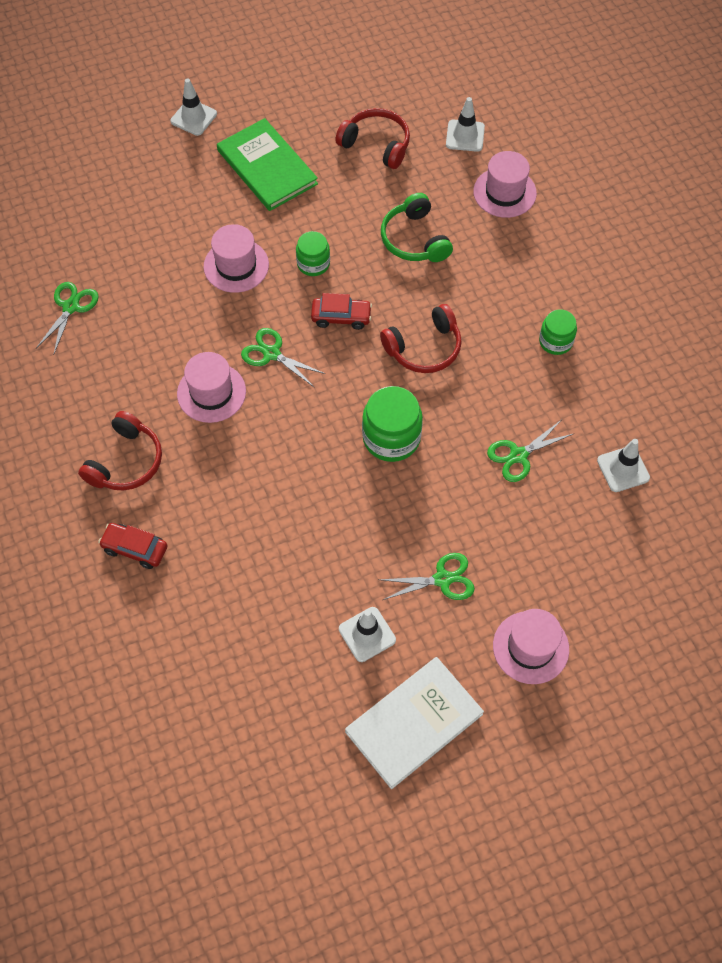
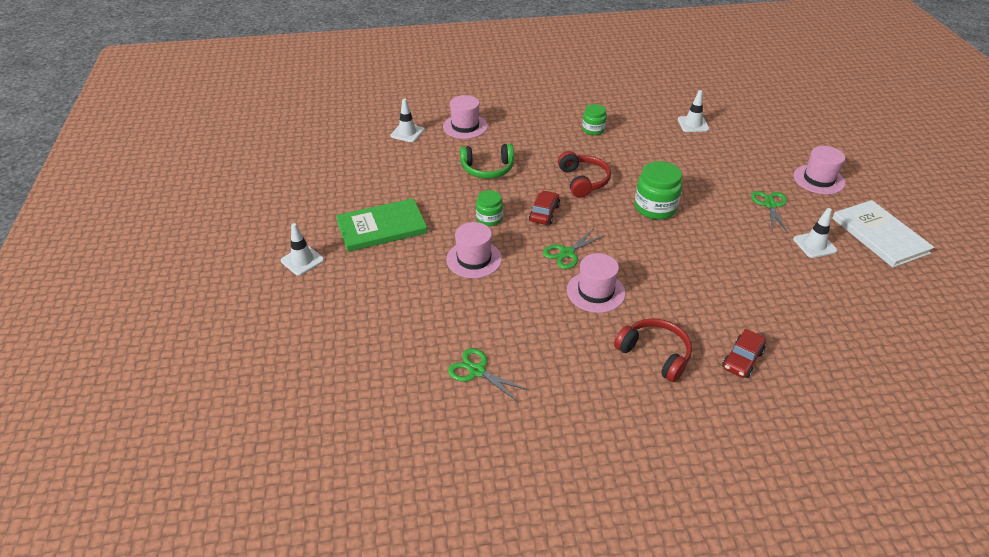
camera: 75 degrees left, 20 degrees down
red headphones [336,108,410,169] -> none
green scissors [487,420,573,482] -> none

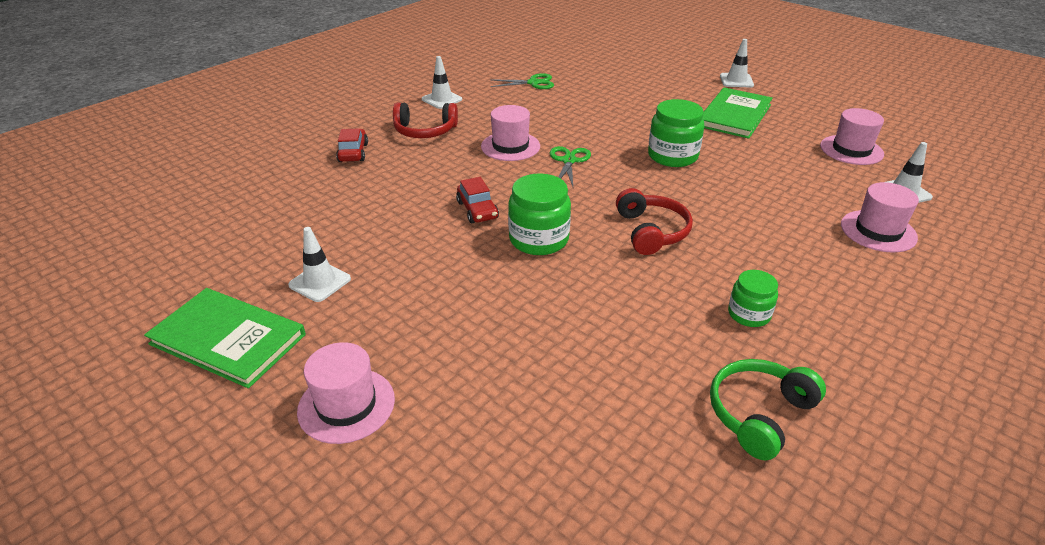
camera: 140 degrees right, 5 degrees down
pink hat [446,222,502,278] -> pink hat moved to [820,108,884,165]
green headphones [460,144,514,179] -> green headphones moved to [710,359,826,460]
green jar [476,190,503,226] -> green jar [648,99,704,167], size x1.63
red car [529,190,560,225] -> red car moved to [456,177,499,223]
red headphones [558,151,611,198] -> red headphones turned 135 degrees counterclockwise [616,188,693,255]
white traffic cone [678,90,709,132] -> white traffic cone moved to [422,56,462,109]
green scissors [751,191,788,233] -> none
white book [832,200,935,268] -> green book [144,288,306,388]

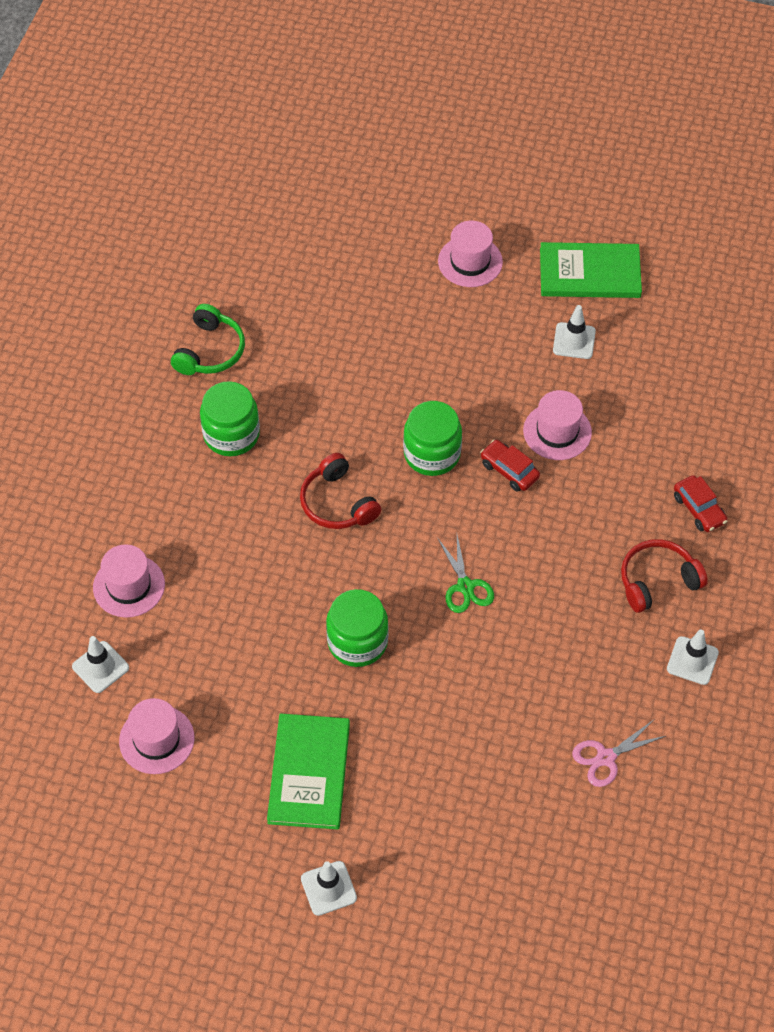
camera: 155 degrees right, 20 degrees up
pink hat [481,105,540,161] -> pink hat moved to [523,390,592,460]
green scissors [490,73,554,89] -> pink scissors [572,720,666,787]
green jar [728,270,778,327] -> green jar [200,381,260,456], size x1.63

